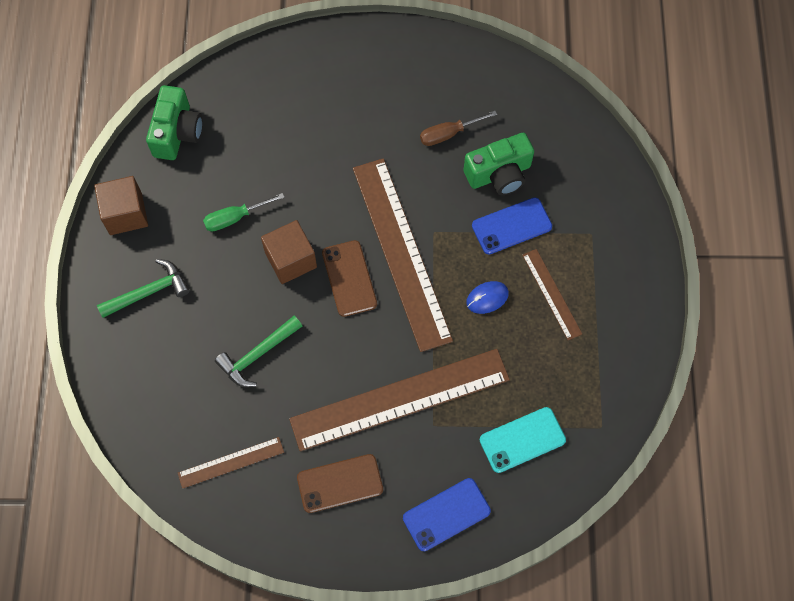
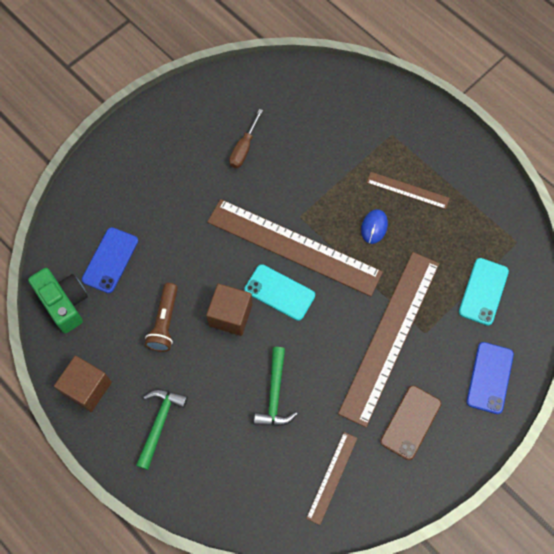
camera: 45 degrees left, 0 degrees up
green screwdriver [203,193,285,232] -> brown flashlight [145,283,178,352]
brown phone [322,240,377,317] -> turquoise phone [245,264,315,321]
green camera [464,133,534,195] -> none
blue phone [472,197,552,254] -> blue phone moved to [82,227,138,293]

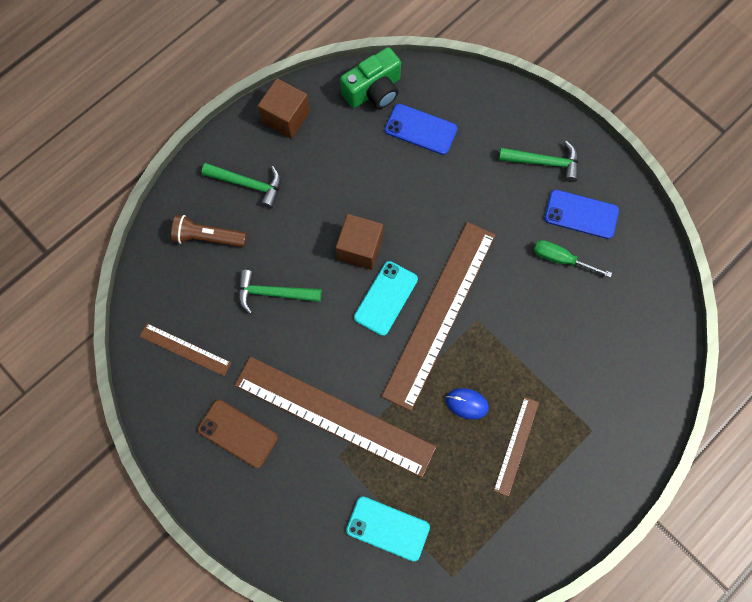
camera: 90 degrees right, 5 degrees up
brown flashlight [145,283,178,352] -> brown flashlight moved to [171,215,247,247]
brown screwdriver [229,109,263,168] -> green screwdriver [534,240,612,278]
blue phone [467,342,514,414] -> blue phone moved to [545,190,619,239]
none -> green hammer [499,141,579,182]

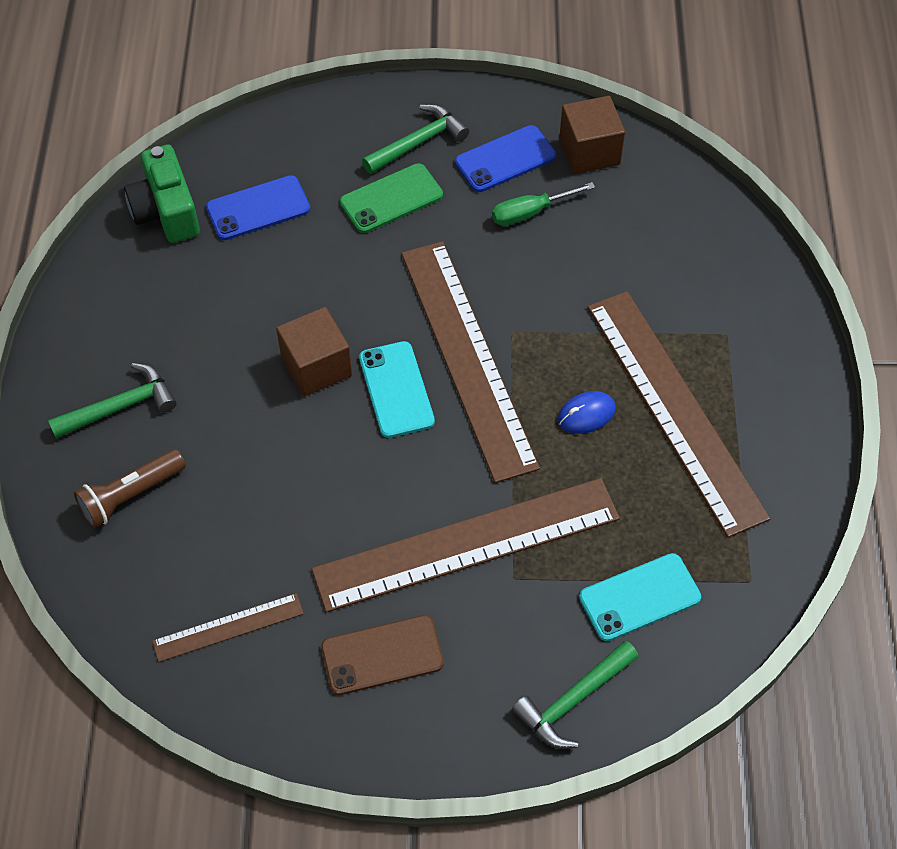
camera: 45 degrees left, 15 degrees down
green hammer [238,270,322,314] -> green hammer moved to [512,641,638,749]
brown cube [258,78,310,139] -> brown cube moved to [559,96,625,174]
green camera [340,47,401,109] -> green camera turned 150 degrees clockwise [124,144,200,243]
brown ruler [493,397,539,497] -> brown ruler [587,291,771,538], size x2.12
none -> green phone [340,163,443,233]

